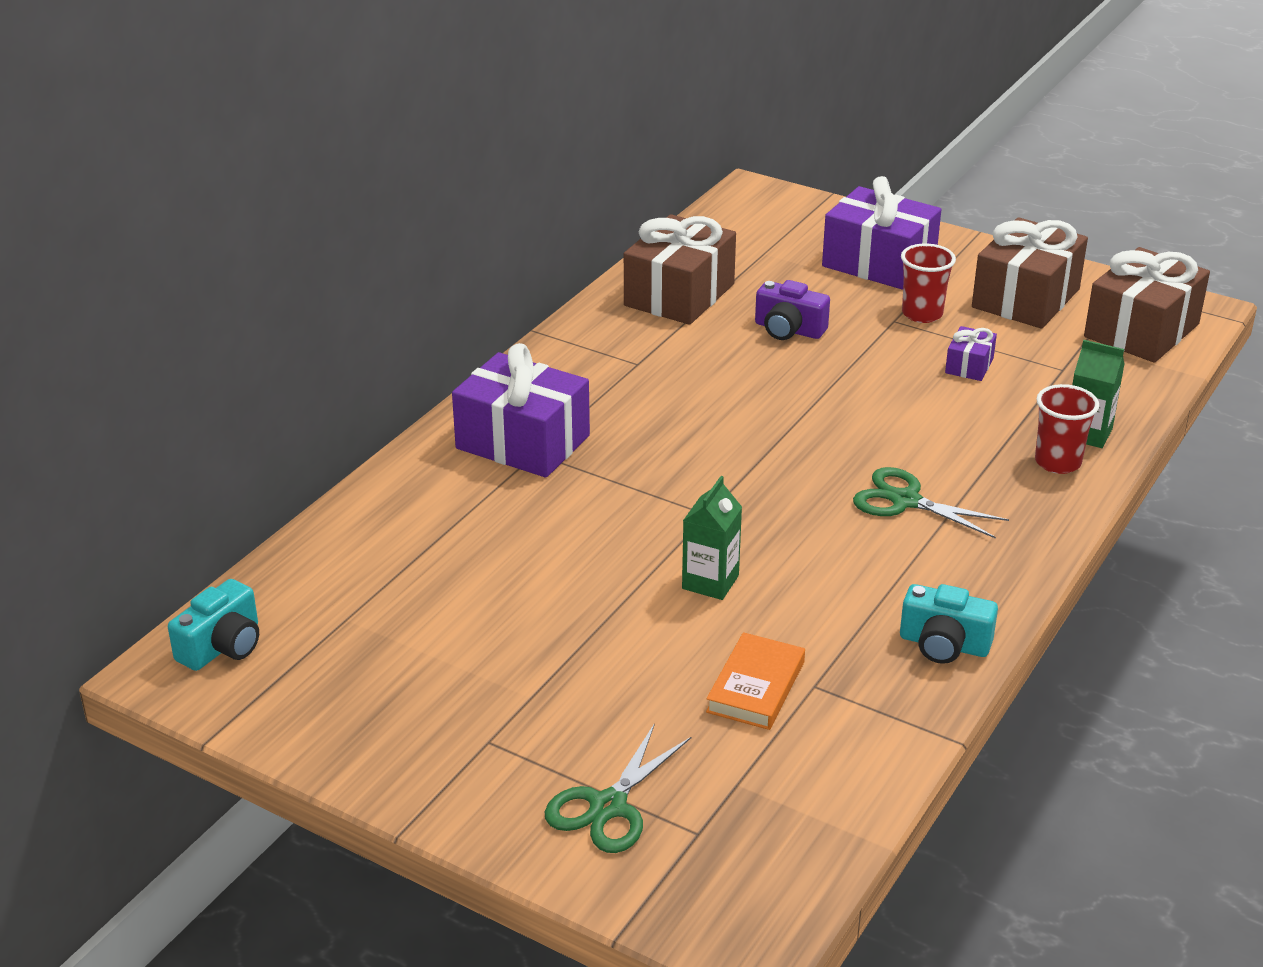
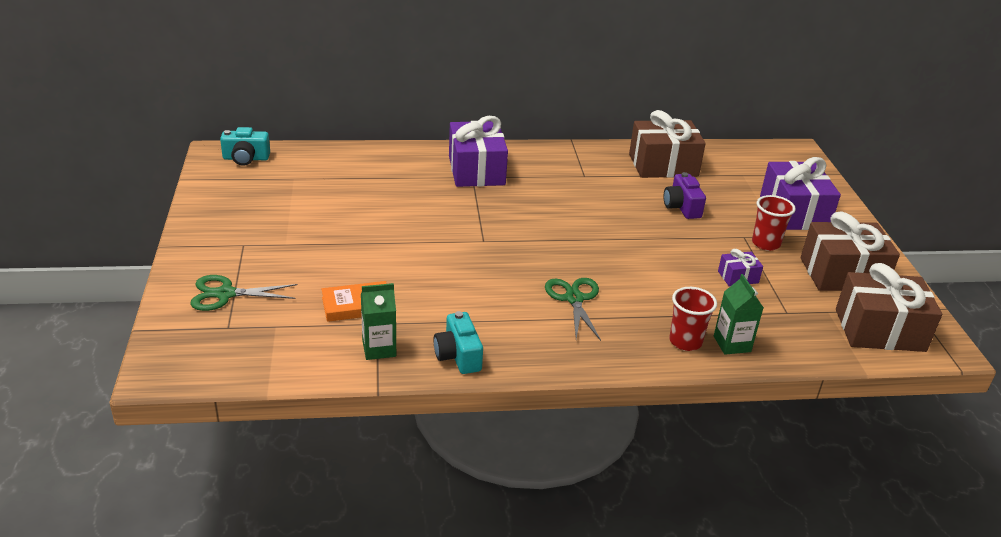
camera: 50 degrees right, 0 degrees up
green carton [682,476,742,600] -> green carton moved to [361,283,396,360]

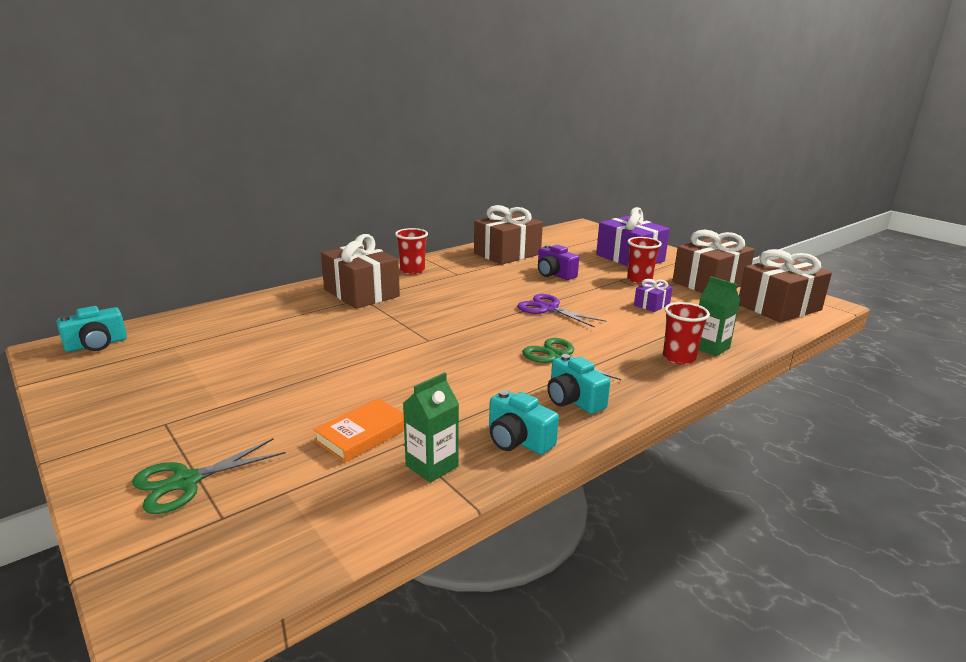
camera: 30 degrees left, 10 degrees down
purple gift [449,116,508,187] -> brown gift [321,234,400,309]
none -> red cup [395,228,428,274]
none -> purple scissors [517,294,606,328]
none -> turquoise camera [547,354,610,414]

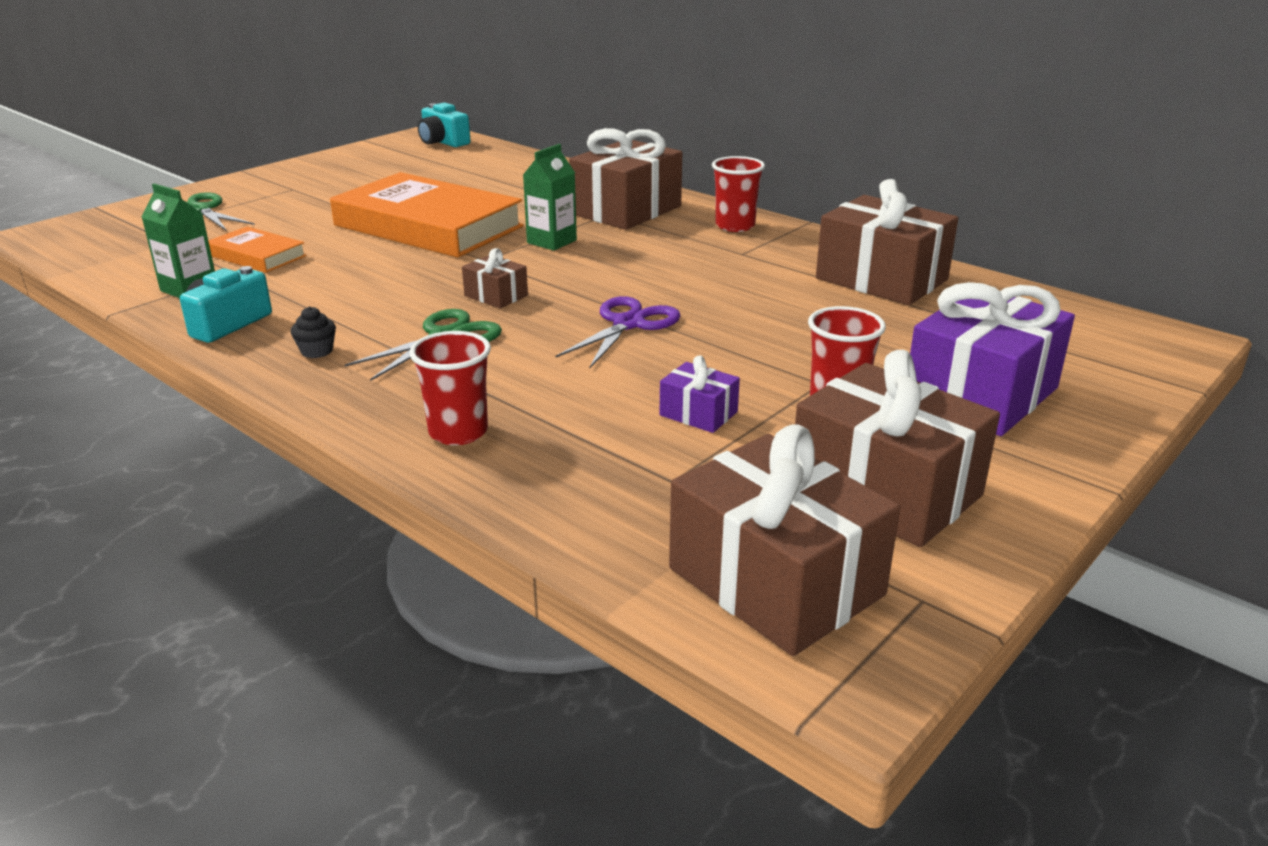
camera: 80 degrees right, 5 degrees up
purple camera [538,245,579,280] -> none
turquoise camera [547,354,610,414] -> black cupcake [291,307,336,358]
green carton [698,276,740,356] -> green carton moved to [523,144,577,251]
none -> orange book [330,172,524,258]
none -> brown gift [462,248,528,308]

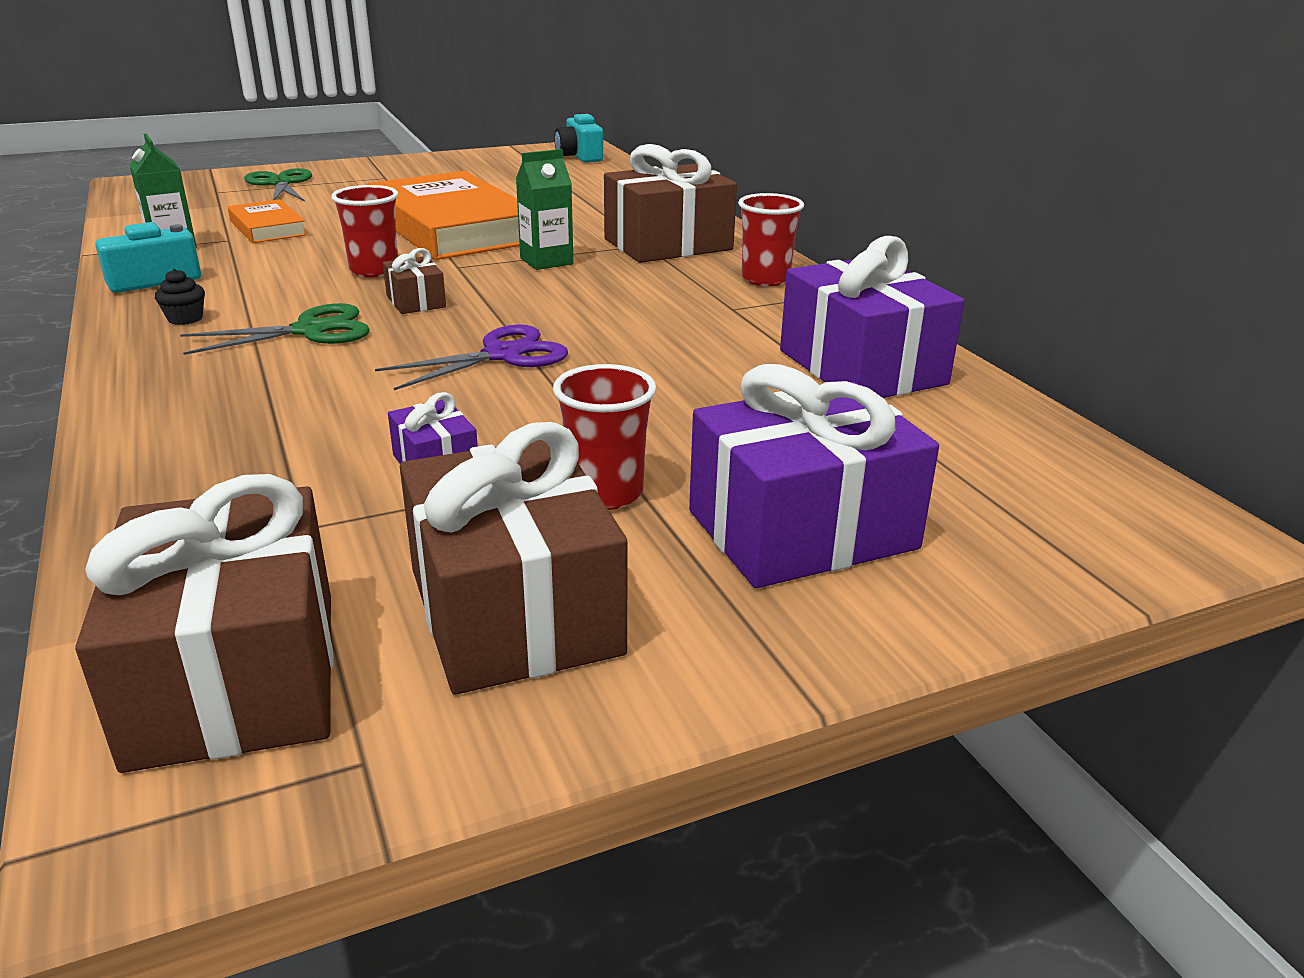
camera: 25 degrees right, 0 degrees up
red cup [409,331,491,445] -> red cup moved to [331,185,398,278]
brown gift [816,179,958,305] -> purple gift [780,236,964,398]

